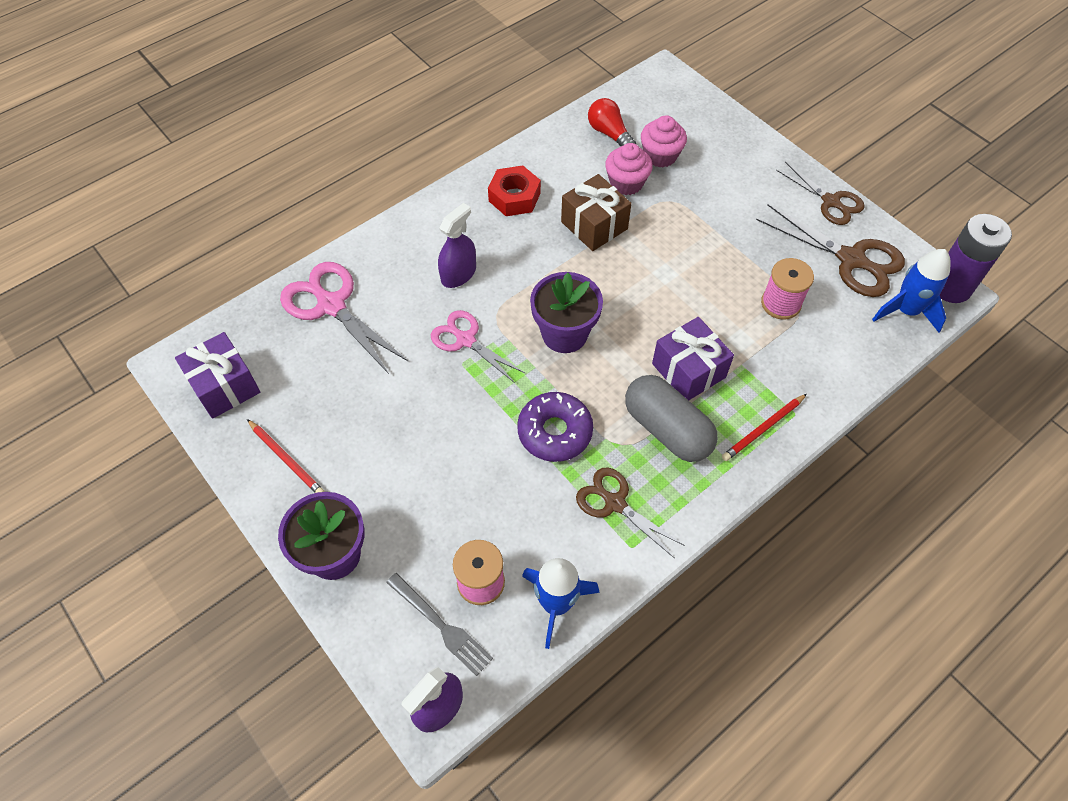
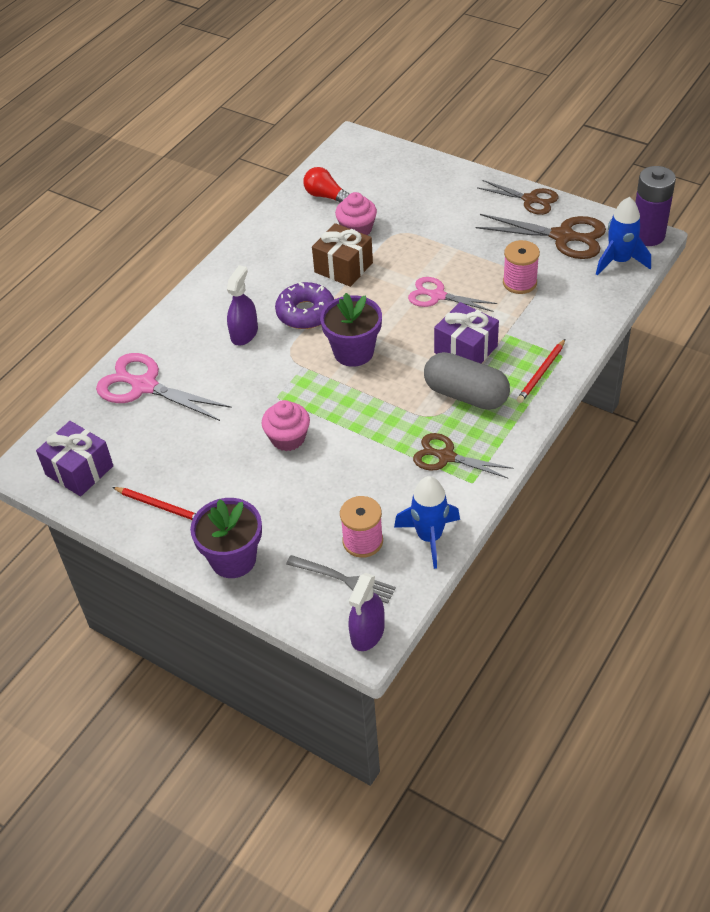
camera: 15 degrees left, 10 degrees down
pink scissors [431,310,525,383] -> pink scissors moved to [408,277,497,312]
red nut [488,165,541,216] -> none
purple donut [517,392,593,462] -> purple donut moved to [275,282,334,329]
pink cupcake [641,115,687,168] -> pink cupcake moved to [262,400,310,451]

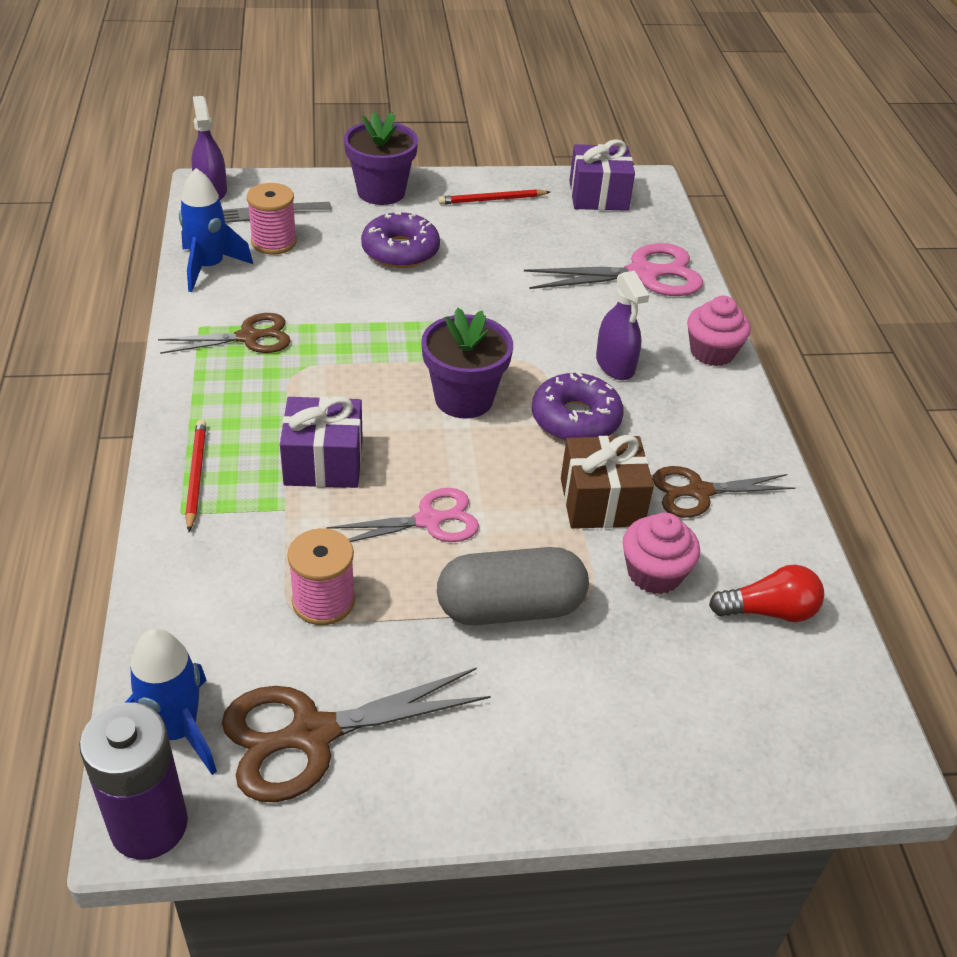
camera: 135 degrees right, 5 degrees down
pink cupcake [262,400,310,451] -> pink cupcake moved to [687,296,751,366]
grey capsule [424,352,510,410] -> grey capsule moved to [437,547,589,625]
brown scissors [478,180,558,215] -> brown scissors moved to [652,466,795,518]
none -> purple donut [361,212,440,268]

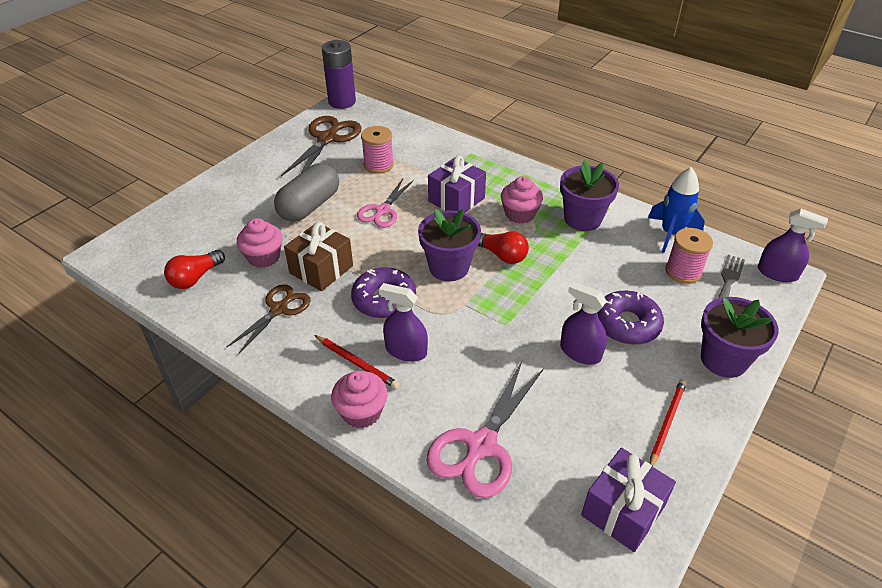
camera: 135 degrees right, 0 degrees up
blue rocket [125,628,217,775] -> none
brown scissors [158,313,291,354] -> purple flower pot [560,160,619,231]
red pencil [185,420,206,532] -> red pencil moved to [314,335,399,389]
none -> red light bulb [478,231,529,264]
none -> pink cupcake [501,176,543,224]
none -> purple spray bottle [560,282,607,365]

